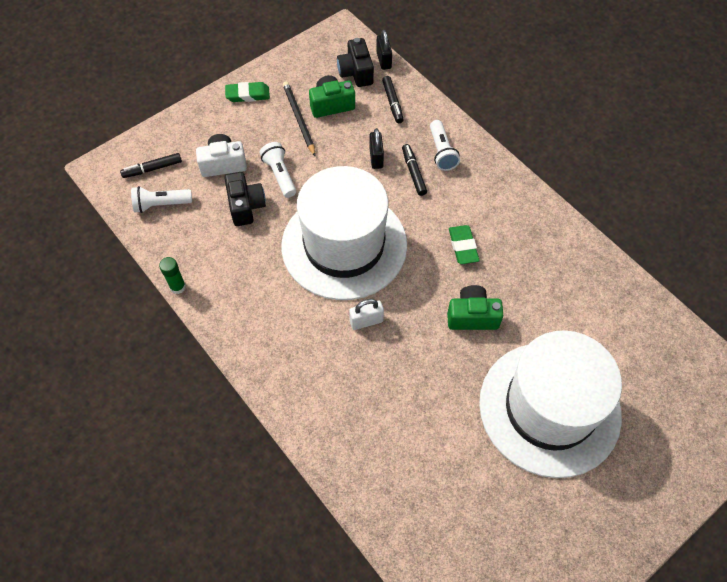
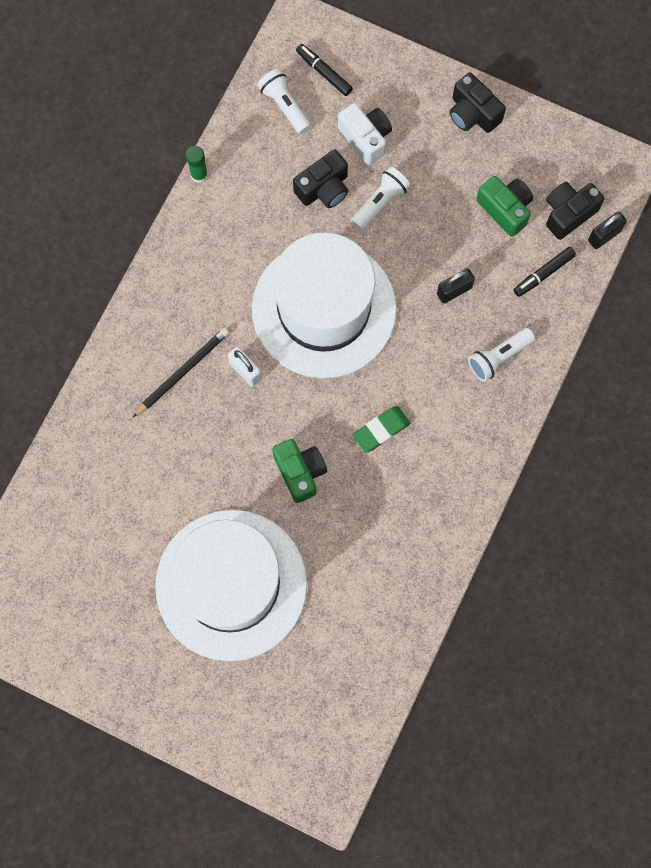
camera: 65 degrees right, 15 degrees up
green eraser [225,82,270,102] -> black camera [449,73,506,133]
black pencil [283,81,315,156] -> black pencil moved to [133,328,229,417]
black marker [402,144,427,196] -> none

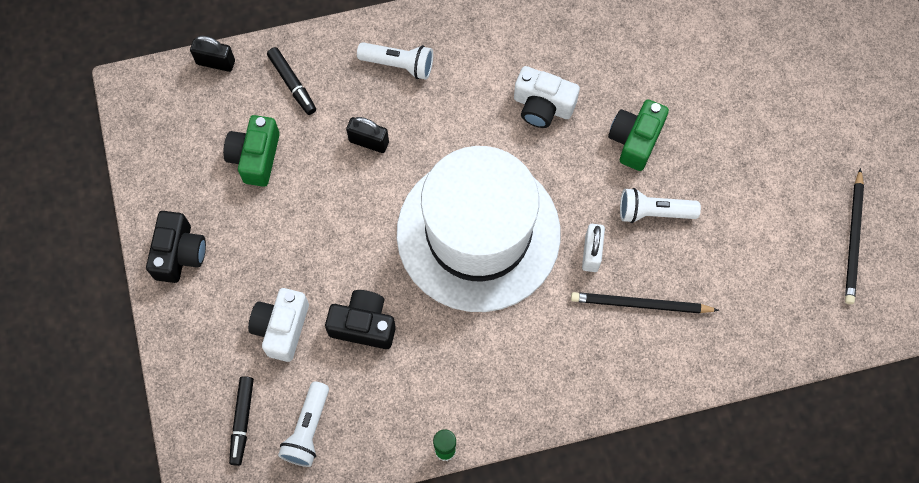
camera: 130 degrees left, 5 degrees down
white hat [155,510,307,661] -> none
white flashlight [351,167,411,230] -> white flashlight moved to [620,188,701,223]
green eraser [353,406,410,453] -> white camera [514,66,580,128]
black marker [514,247,576,297] -> black marker turned 45 degrees clockwise [267,47,316,115]
black camera [546,182,605,240] -> none
none -> black pencil [845,168,864,304]

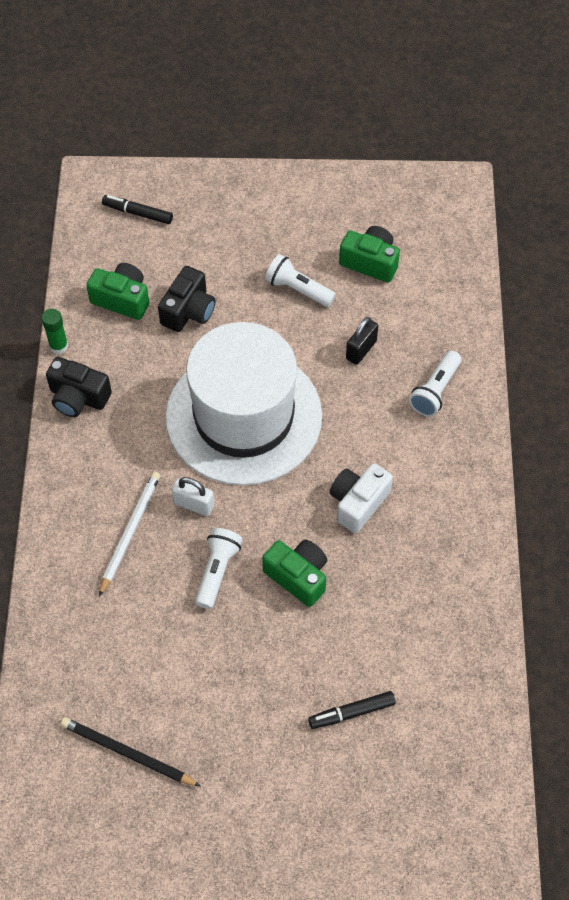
camera: 105 degrees right, 10 degrees down
black camera [146,211,206,283] -> black camera moved to [46,357,112,417]
black padlock [190,36,235,72] -> none
white camera [248,288,309,362] -> none
black marker [267,47,316,115] -> black marker moved to [308,691,396,729]
white flashlight [278,382,329,467] -> white flashlight moved to [265,254,336,307]
black pencil [571,292,719,313] -> white pencil [99,472,160,596]
none -> green camera [86,263,149,320]

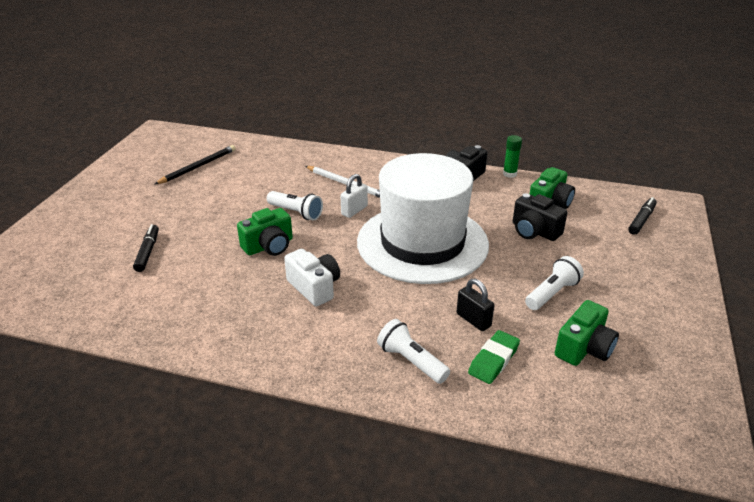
camera: 105 degrees right, 25 degrees down
none -> green eraser [468,330,520,384]

